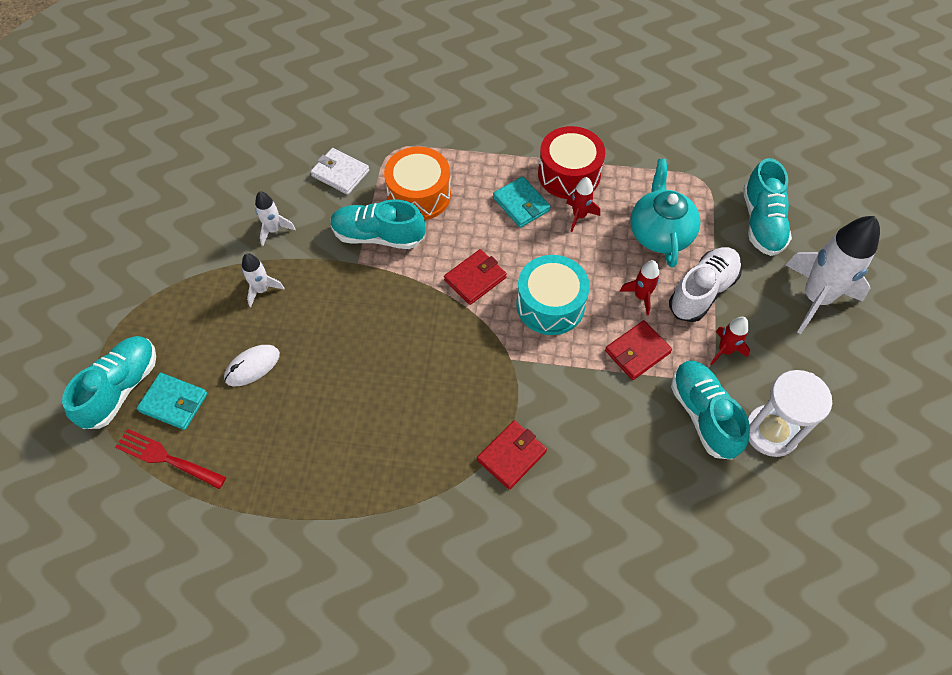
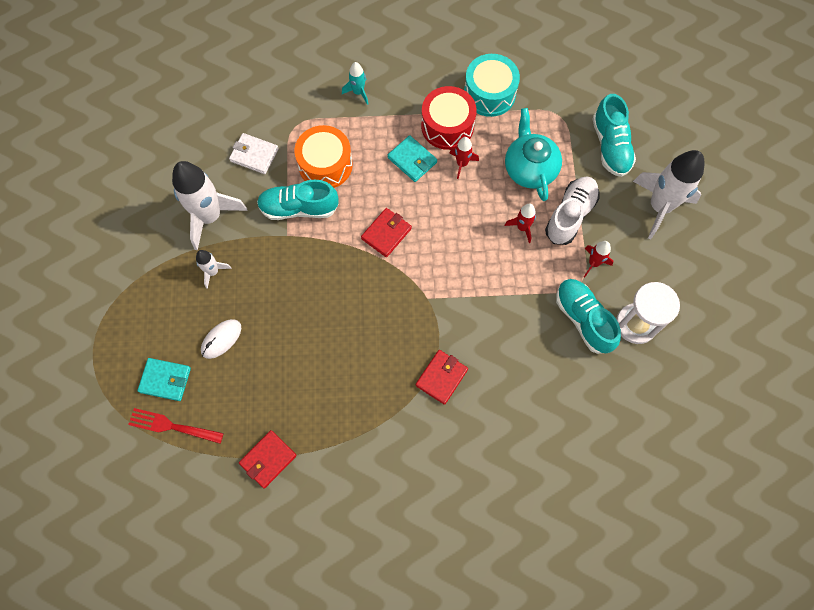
camera: 10 degrees left, 10 degrees up
turquoise shoe [62,336,156,429] -> none
white rocket [255,191,295,246] -> white rocket [172,161,248,250], size x2.10
turquoise drum [516,255,590,335] -> turquoise drum moved to [464,54,520,117]
red wallet [605,320,672,380] -> red wallet moved to [239,430,297,488]
none -> turquoise rocket [342,62,368,105]

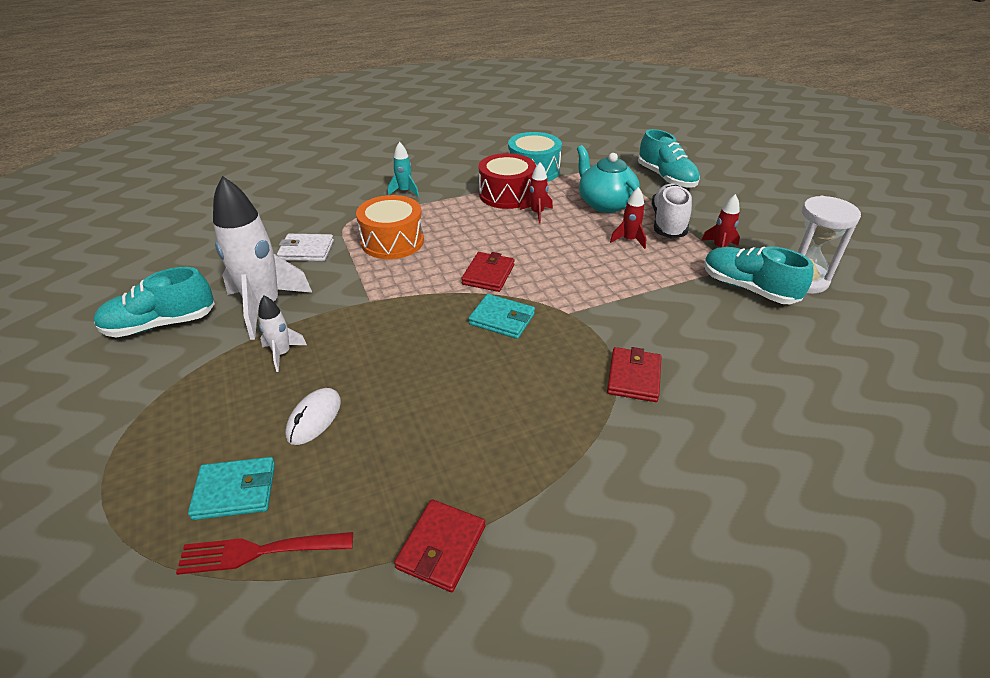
camera: 20 degrees left, 30 degrees down
turquoise shoe [257,180,339,220] -> turquoise shoe moved to [94,267,215,338]
turquoise wallet [388,135,437,182] -> turquoise wallet moved to [468,294,535,339]
white rocket [633,150,705,239] -> none

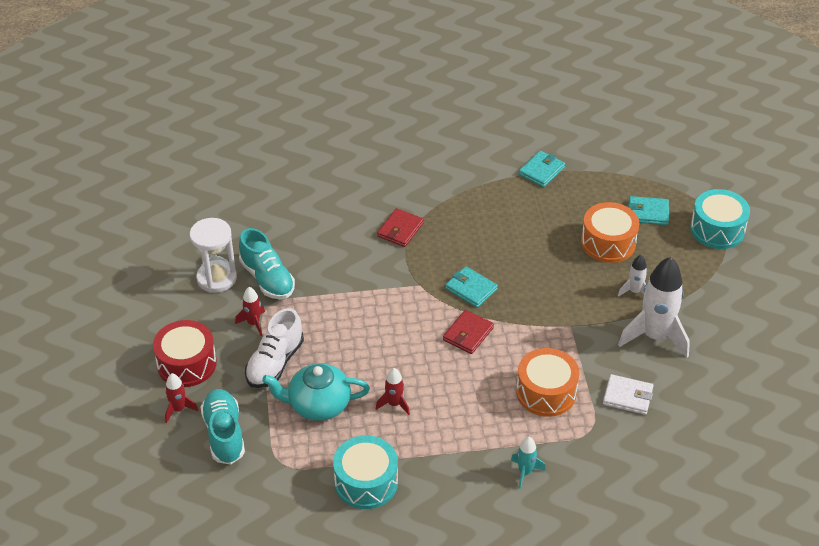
camera: 165 degrees left, 5 degrees up
turquoise shoe [94,267,215,338] -> none
red fork [176,532,353,575] -> none
white mouse [285,388,341,445] -> orange drum [581,202,639,263]
red wallet [394,499,485,592] -> turquoise wallet [519,151,565,187]
red drum [479,153,536,209] -> red drum moved to [153,320,217,387]
turquoise teapot [577,145,640,213] -> turquoise teapot turned 105 degrees clockwise [262,363,370,421]
red rocket [610,187,646,249] -> red rocket moved to [165,373,198,423]
none -> turquoise drum [690,189,750,249]

